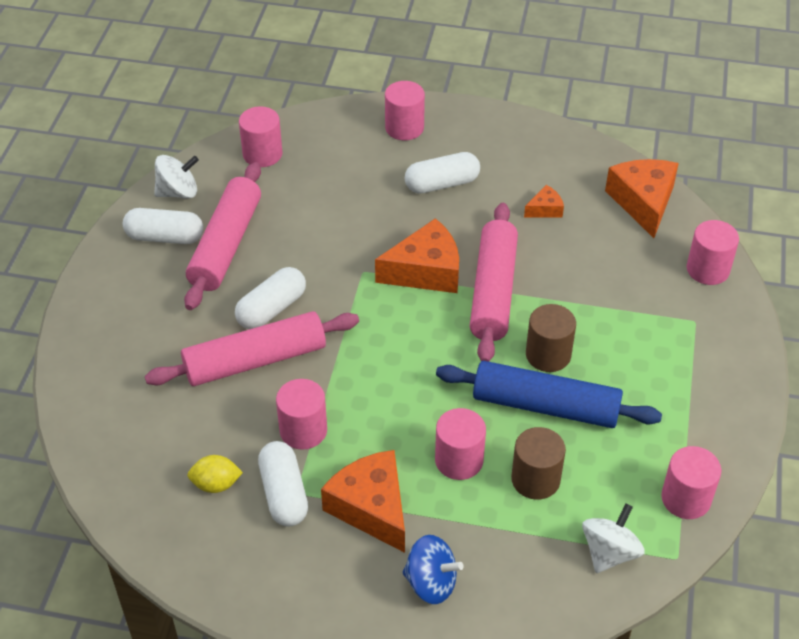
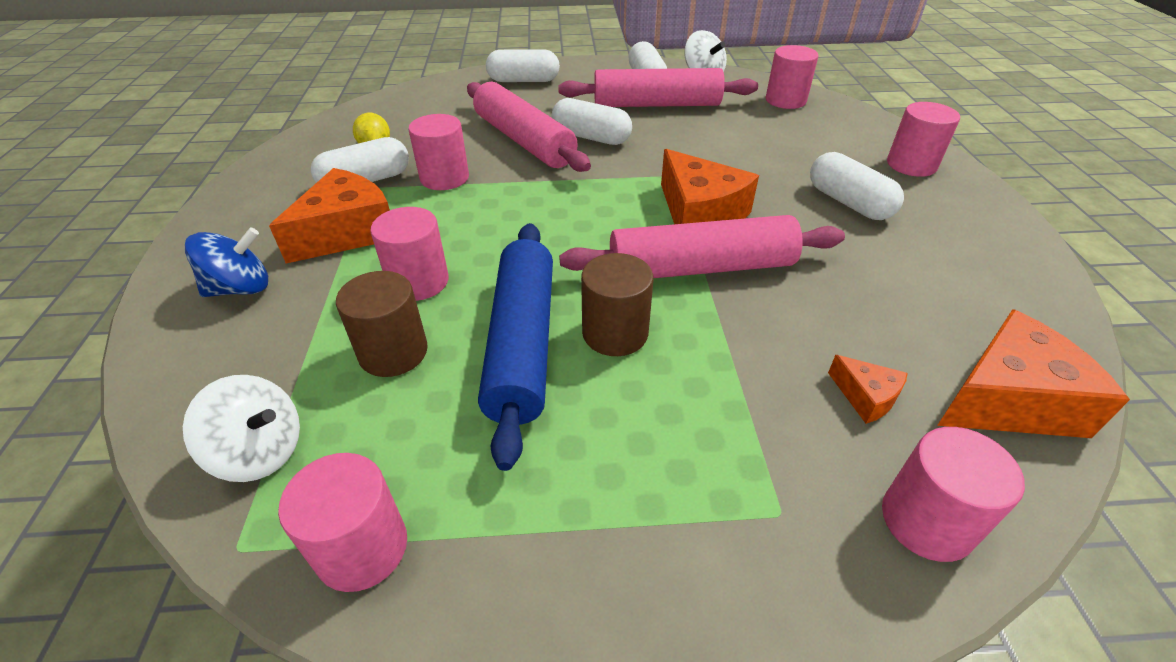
camera: 75 degrees right, 5 degrees down
blue spinning top [402,535,464,604] -> blue spinning top turned 120 degrees counterclockwise [184,227,268,297]
orange cheese [524,185,564,217] -> orange cheese moved to [828,355,908,424]
none -> white capsule [486,49,560,82]

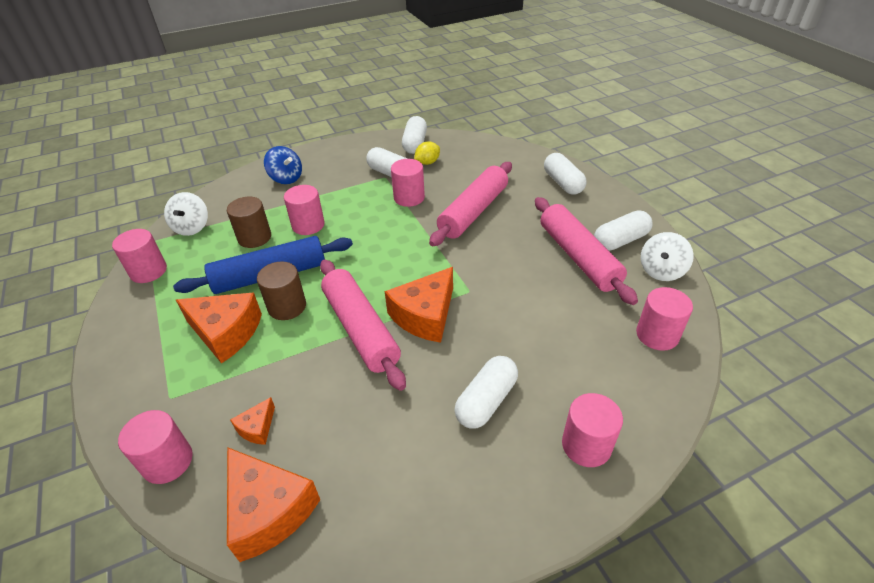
camera: 70 degrees right, 0 degrees up
orange cheese [269,168,390,264] -> orange cheese moved to [176,293,262,364]
white capsule [552,98,632,145] -> white capsule moved to [402,116,427,154]

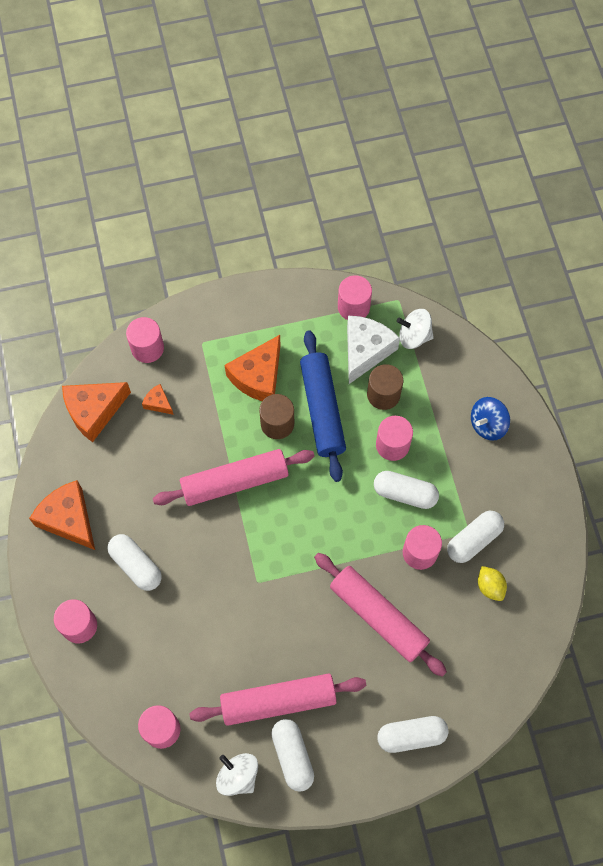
camera: 100 degrees right, 25 degrees up
orange cheese [385,267,453,343] -> orange cheese moved to [29,480,95,550]
white capsule [402,116,427,154] -> white capsule moved to [374,471,439,509]
none -> white cheese [347,316,400,384]

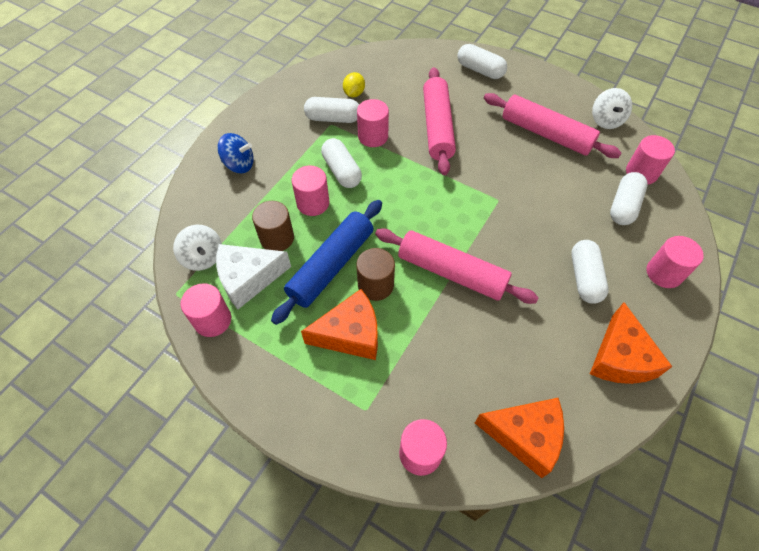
camera: 135 degrees left, 10 degrees down
orange cheese [142,384,174,415] -> none
white capsule [271,719,314,792] -> white capsule moved to [610,172,648,225]

